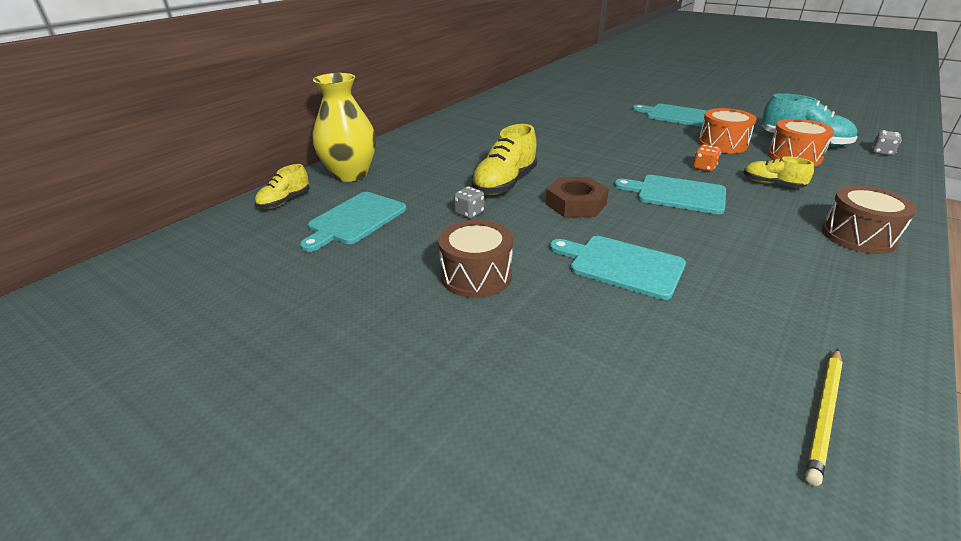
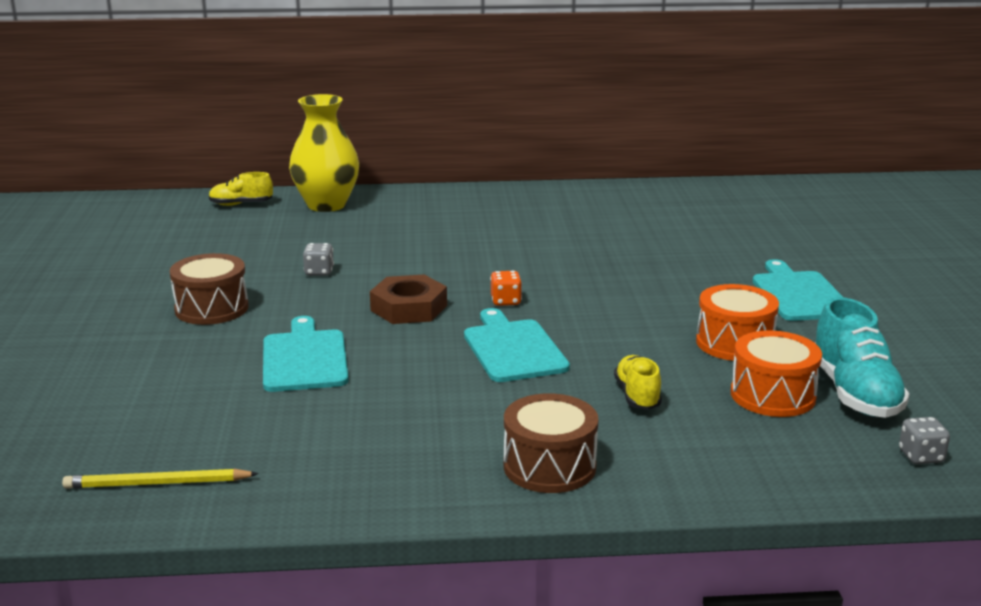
camera: 50 degrees right, 10 degrees down
turquoise cutting board [300,192,407,252] -> none
yellow shoe [471,124,537,195] -> none
orange dice [693,145,721,172] -> orange dice moved to [490,270,522,306]

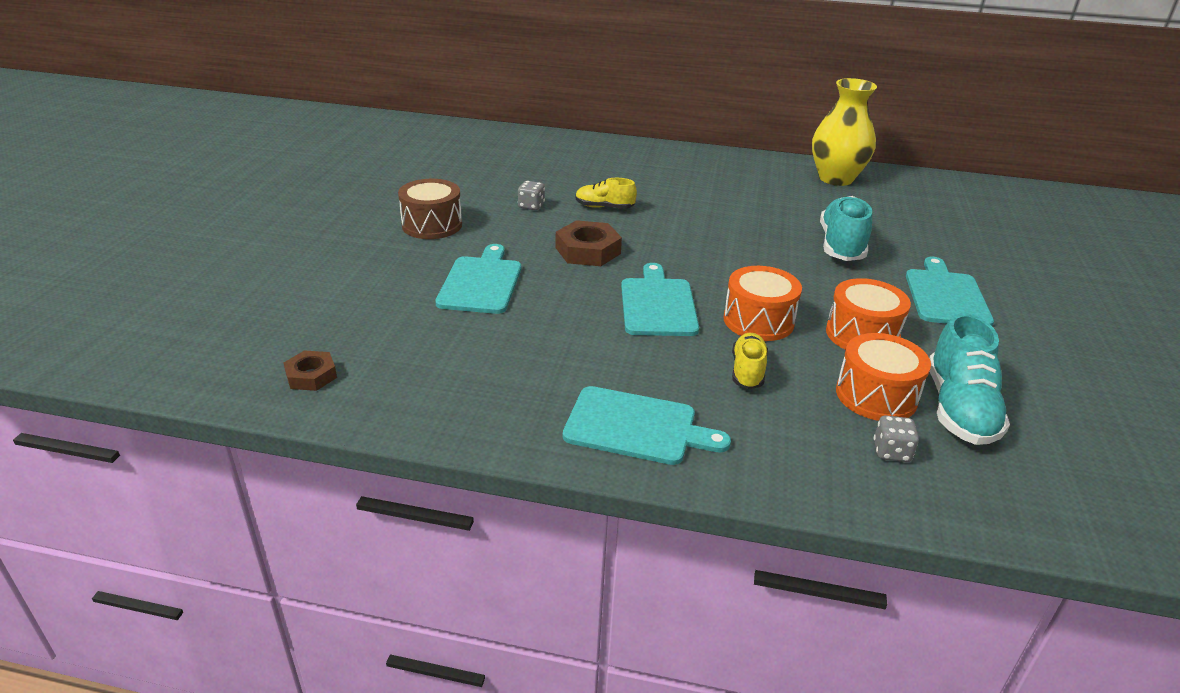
camera: 15 degrees right, 10 degrees up
yellow pencil [62,469,259,489] -> brown nut [283,350,337,391]
yellow shoe [209,172,273,206] -> yellow shoe moved to [575,178,637,209]
yellow vase [289,94,359,212] -> yellow vase moved to [812,78,877,186]
orange dice [490,270,522,306] -> none
brown drum [504,393,598,493] -> turquoise cutting board [563,386,731,465]
grey dice [899,417,950,464] -> grey dice moved to [874,415,919,462]
none -> orange drum [724,266,802,341]
none -> turquoise shoe [820,196,872,261]

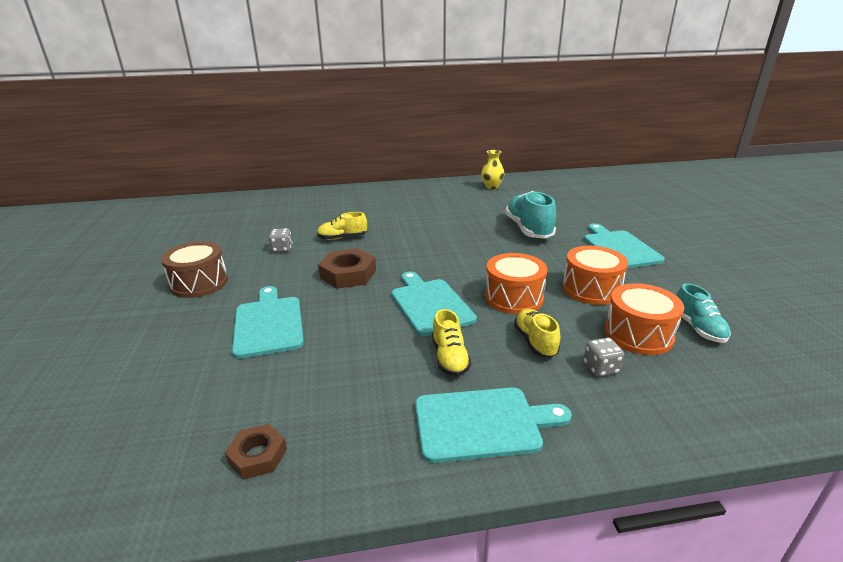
camera: 20 degrees left, 5 degrees down
brown nut [283,350,337,391] -> brown nut moved to [225,424,287,480]
yellow vase [812,78,877,186] -> yellow vase [481,150,504,189], size x0.53
grey dice [874,415,919,462] -> grey dice moved to [584,338,624,377]
turquoise shoe [929,313,1010,445] -> turquoise shoe [676,283,731,343], size x0.60
none -> yellow shoe [432,309,471,376]

